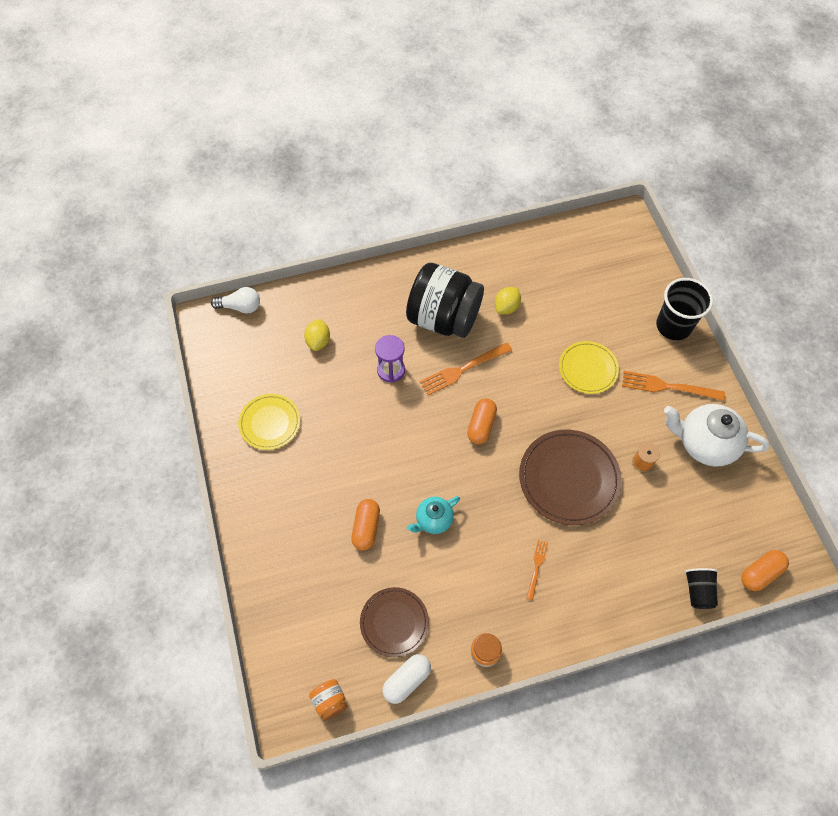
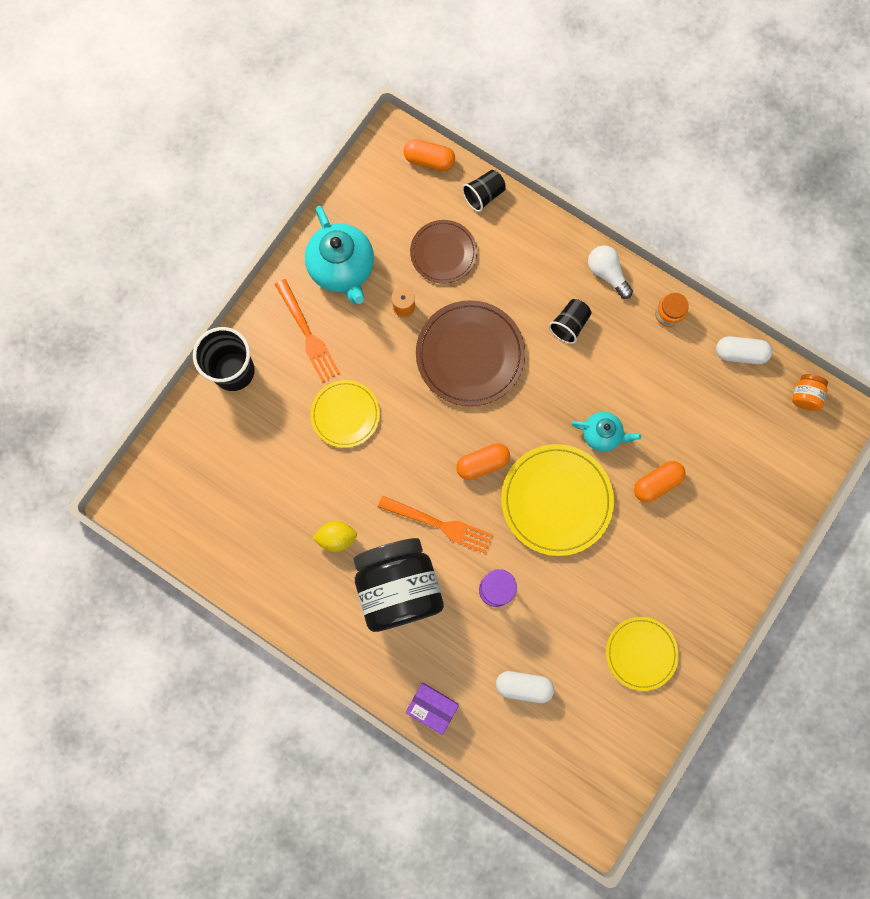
camera: 130 degrees left, 15 degrees up
white light bulb [211,287,260,314] -> white light bulb moved to [588,245,633,299]
yellow lemon [304,319,330,351] -> white capsule [496,671,554,703]
brown plate [360,587,429,657] -> brown plate moved to [410,220,477,283]
orange fork [527,540,548,600] -> black cup [549,299,592,344]
white teapot [664,404,770,467] -> turquoise teapot [305,206,374,305]
none -> purple box [406,683,459,735]
none -> yellow plate [501,444,614,556]

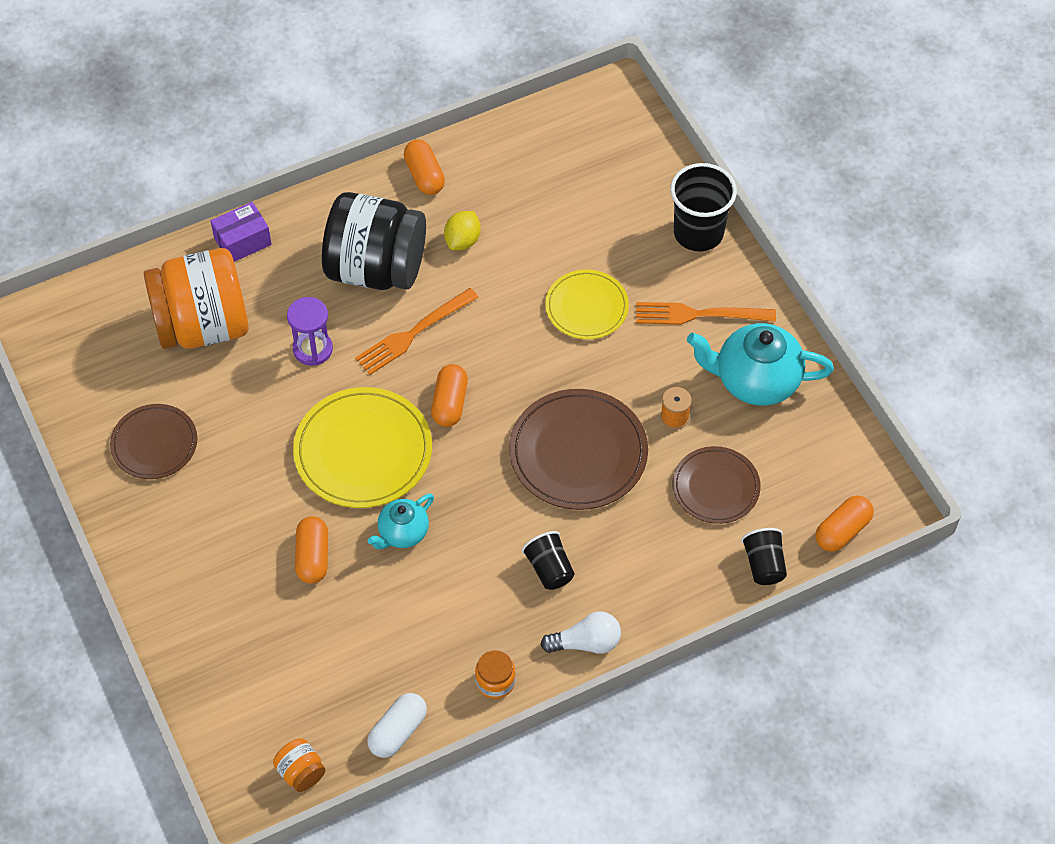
camera: 120 degrees right, 20 degrees down
white capsule [496,671,554,703] -> orange jar [144,248,249,349]
yellow plate [606,617,679,691] -> brown plate [110,404,197,479]
none -> orange capsule [404,140,445,195]

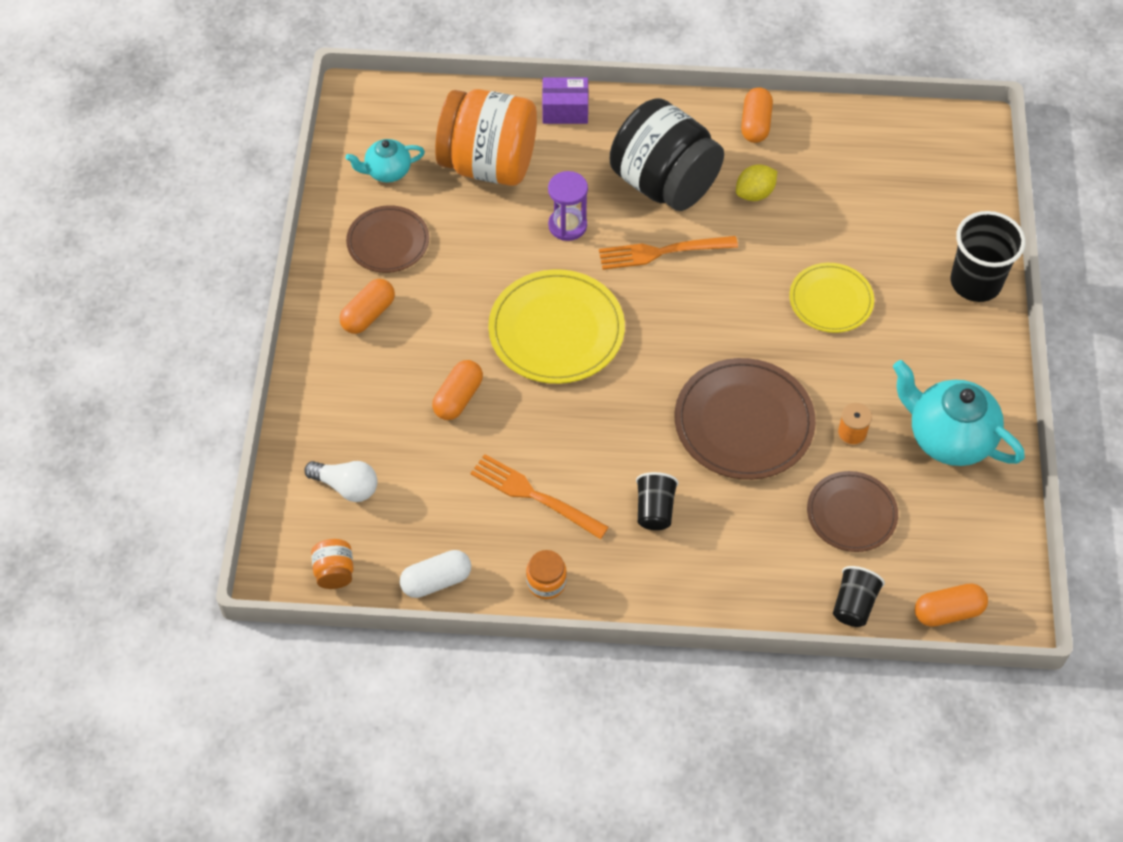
camera: 30 degrees right, 0 degrees up
turquoise teapot [368,494,434,549] -> turquoise teapot moved to [345,139,425,183]
orange capsule [431,364,468,427] -> orange capsule moved to [340,279,395,334]
white light bulb [540,611,621,654] -> white light bulb moved to [304,461,377,502]
orange fork [636,302,776,325] -> orange fork moved to [470,454,609,539]

